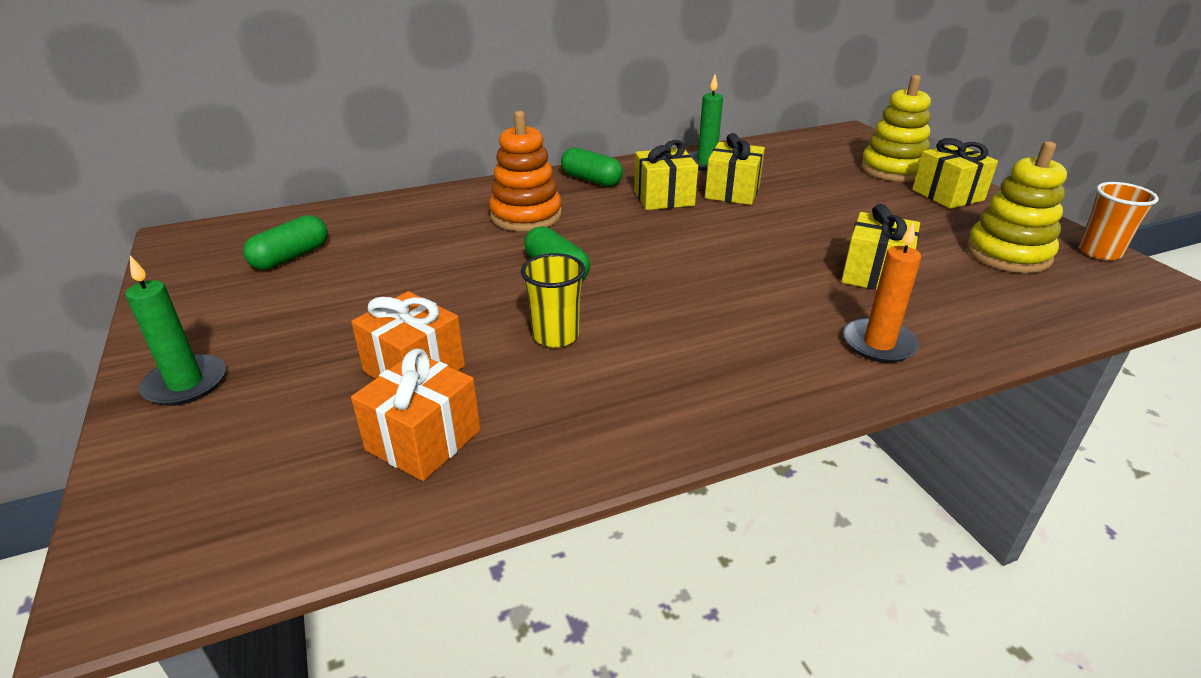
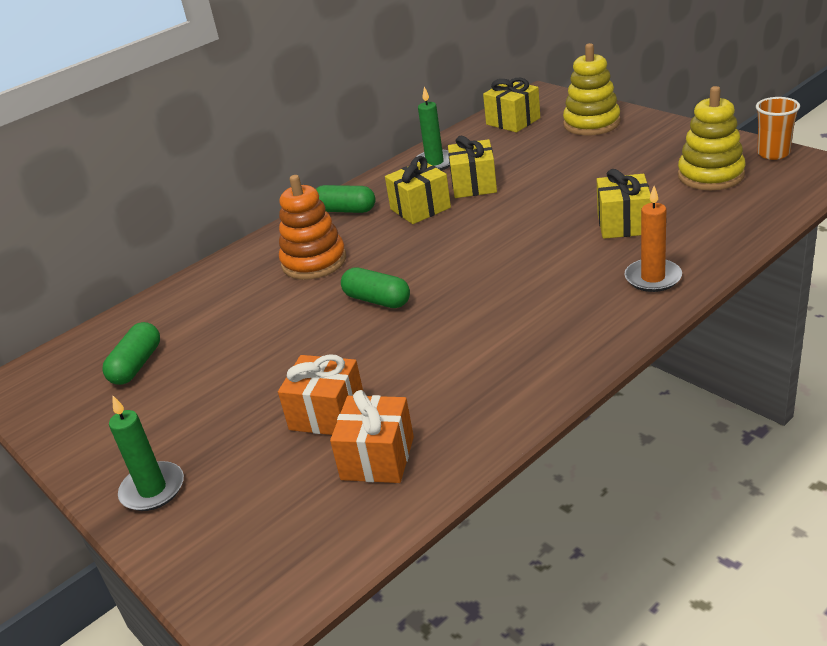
camera: 15 degrees left, 0 degrees up
yellow cup [521,253,585,348] -> none
yellow gift [912,138,998,209] -> yellow gift moved to [483,78,540,132]

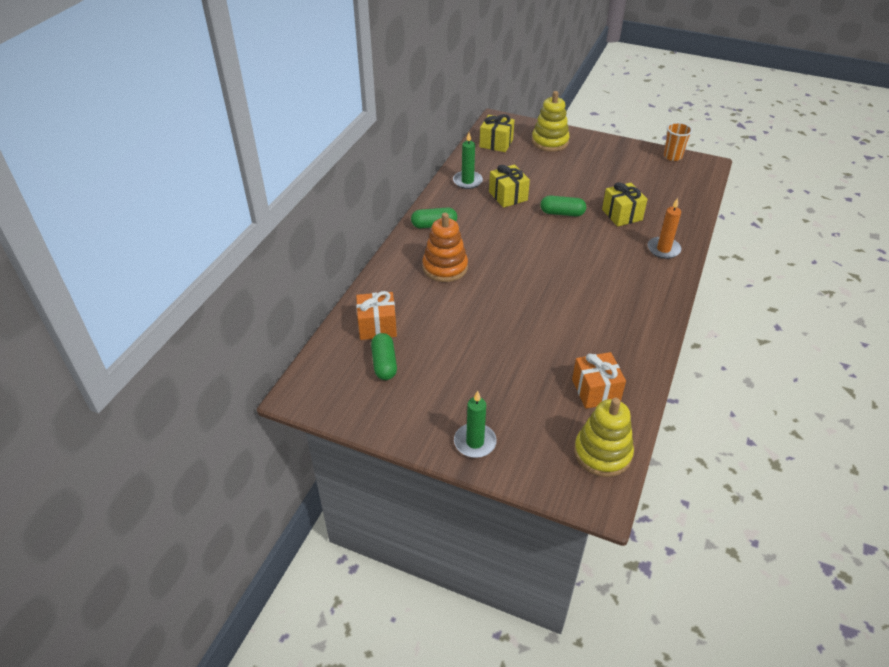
camera: 30 degrees left, 10 degrees up
orange gift [278,354,363,435] -> orange gift moved to [356,291,397,340]
green capsule [341,267,410,308] -> green capsule moved to [540,195,586,216]
yellow gift [385,156,451,224] -> none
yellow stacking toy [678,86,746,190] -> yellow stacking toy moved to [574,398,634,477]

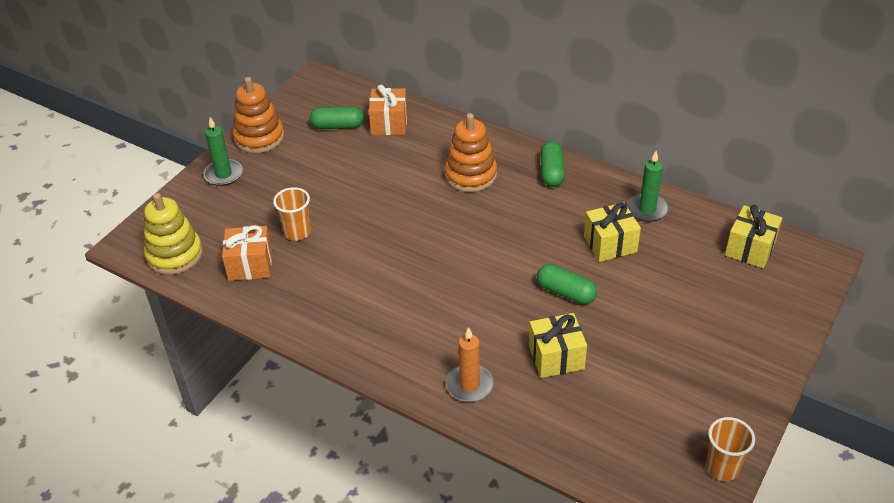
camera: 100 degrees right, 0 degrees up
yellow stacking toy [532,91,570,152] -> none
green capsule [540,195,586,216] -> green capsule turned 75 degrees counterclockwise [537,264,597,304]
none -> orange stacking toy [233,77,284,153]
none -> orange cup [273,187,311,241]

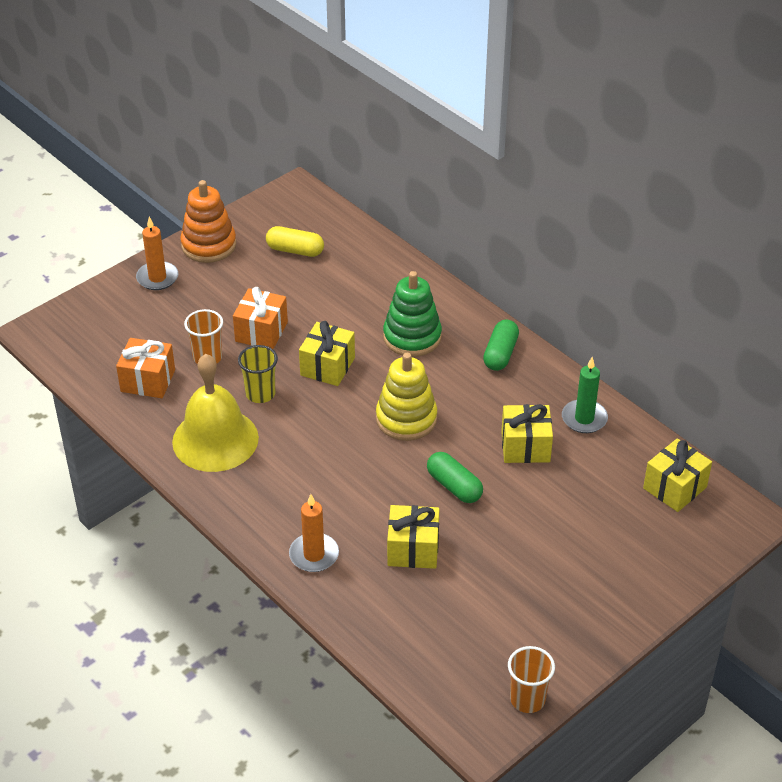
camera: 15 degrees right, 0 degrees up
yellow stacking toy [144,193,203,275] -> yellow stacking toy moved to [376,353,437,441]
green candle [204,117,243,186] -> orange candle [136,217,178,290]
green capsule [310,107,364,129] -> yellow capsule [266,226,324,257]
orange gift [369,84,407,135] -> orange gift moved to [233,287,288,349]
orange stacking toy [444,113,497,192] -> green stacking toy [383,271,442,357]
none -> yellow bell [172,354,259,472]
none -> yellow cup [238,345,278,403]
none -> yellow gift [299,321,355,386]

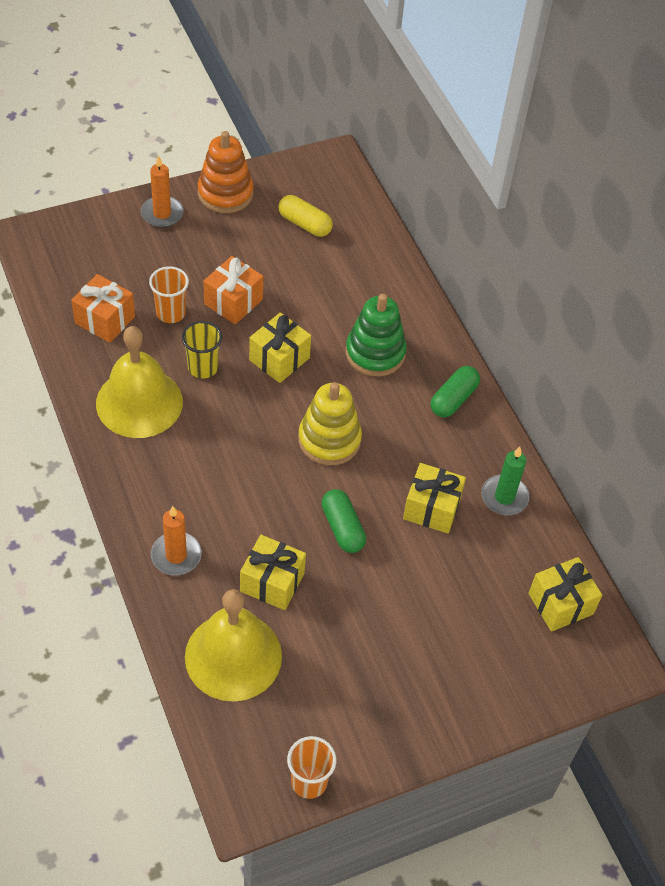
camera: 15 degrees right, 10 degrees up
none -> yellow bell [185,589,282,702]

